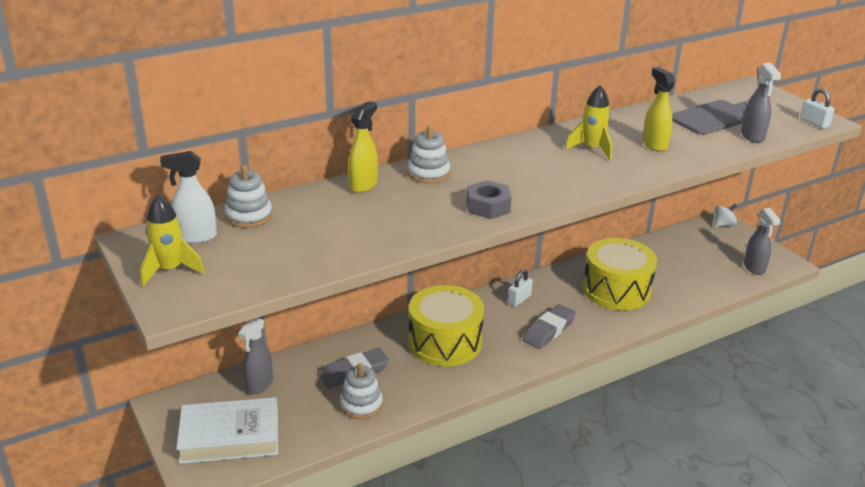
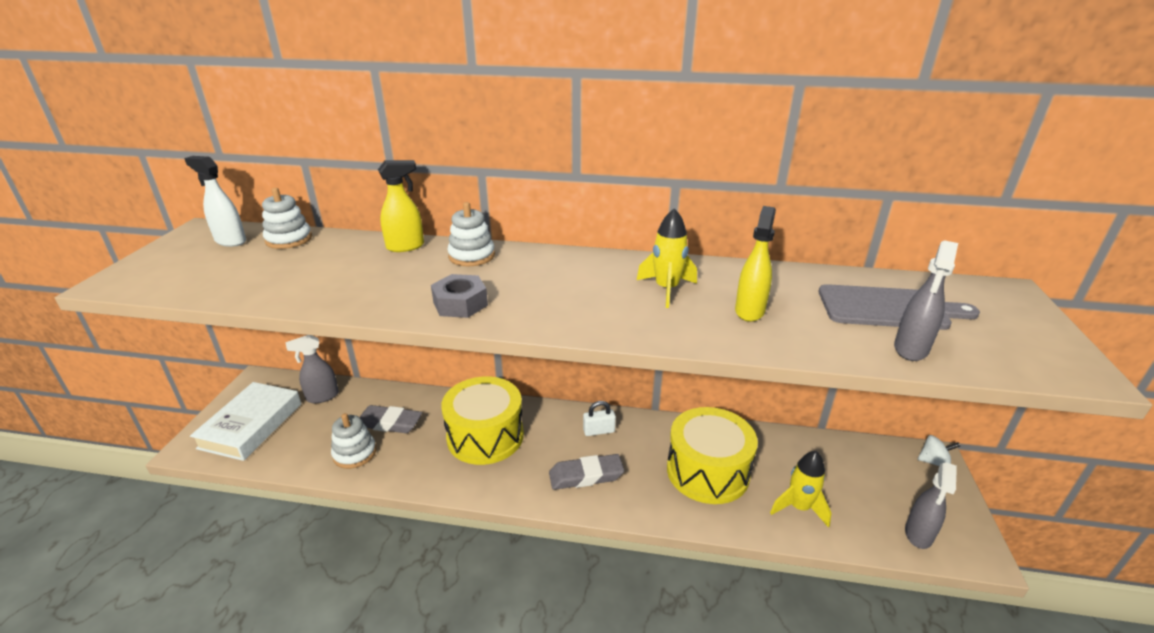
camera: 40 degrees right, 0 degrees up
yellow rocket [140,195,205,287] -> yellow rocket moved to [770,451,831,527]
white book [176,397,278,464] -> white book turned 75 degrees clockwise [190,382,301,461]
white padlock [800,88,834,129] -> none

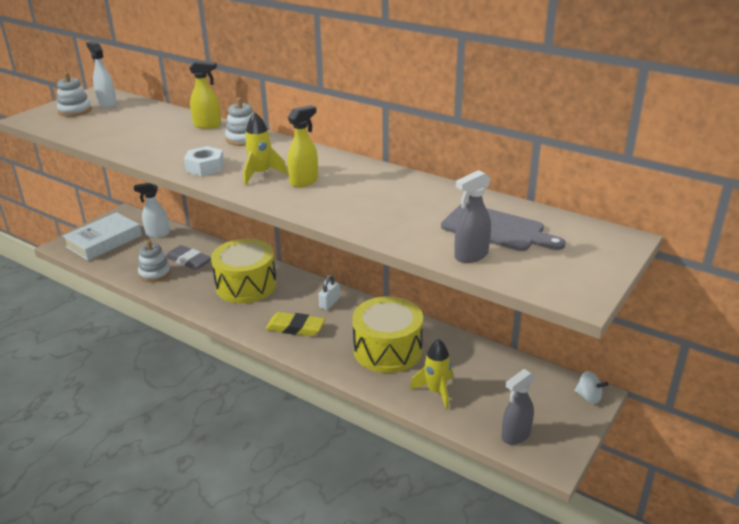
camera: 25 degrees right, 0 degrees up
white stacking toy [262,188,312,249] -> white stacking toy moved to [57,72,92,117]
grey spray bottle [285,335,339,403] -> white spray bottle [134,183,170,238]
grey nut [431,274,488,318] -> white nut [184,146,224,176]
grey eraser [549,454,624,490] -> yellow eraser [265,312,325,336]
white padlock [583,401,616,436] -> white padlock turned 75 degrees counterclockwise [318,275,340,310]
yellow rocket [637,208,697,308] -> yellow rocket moved to [243,112,287,185]
yellow spray bottle [735,206,776,322] -> yellow spray bottle moved to [288,105,318,187]

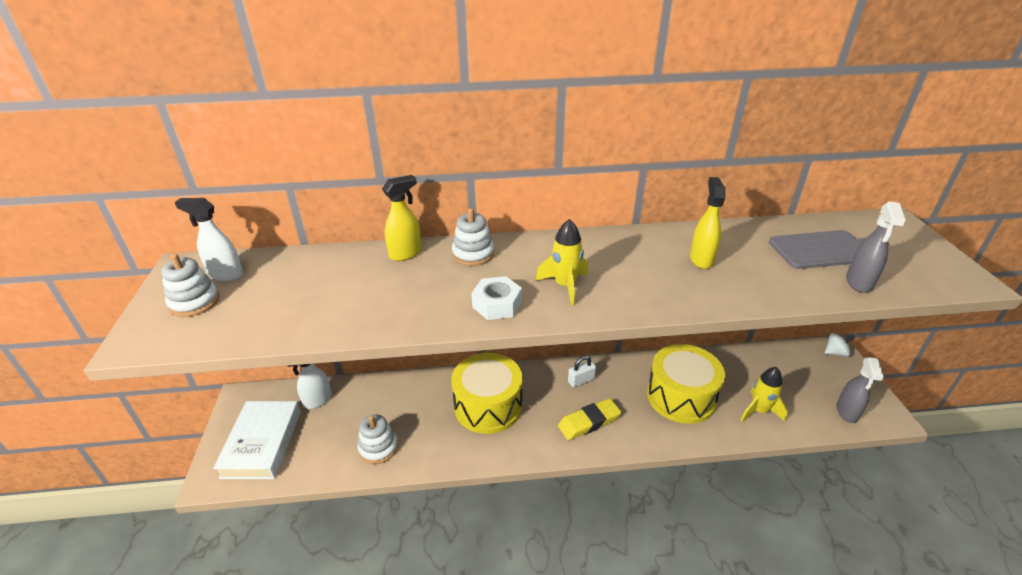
camera: 40 degrees left, 5 degrees up
grey eraser [165,245,211,270] -> none
yellow spray bottle [288,105,318,187] -> yellow spray bottle moved to [690,177,726,269]
white padlock [318,275,340,310] -> white padlock turned 75 degrees clockwise [568,356,596,387]

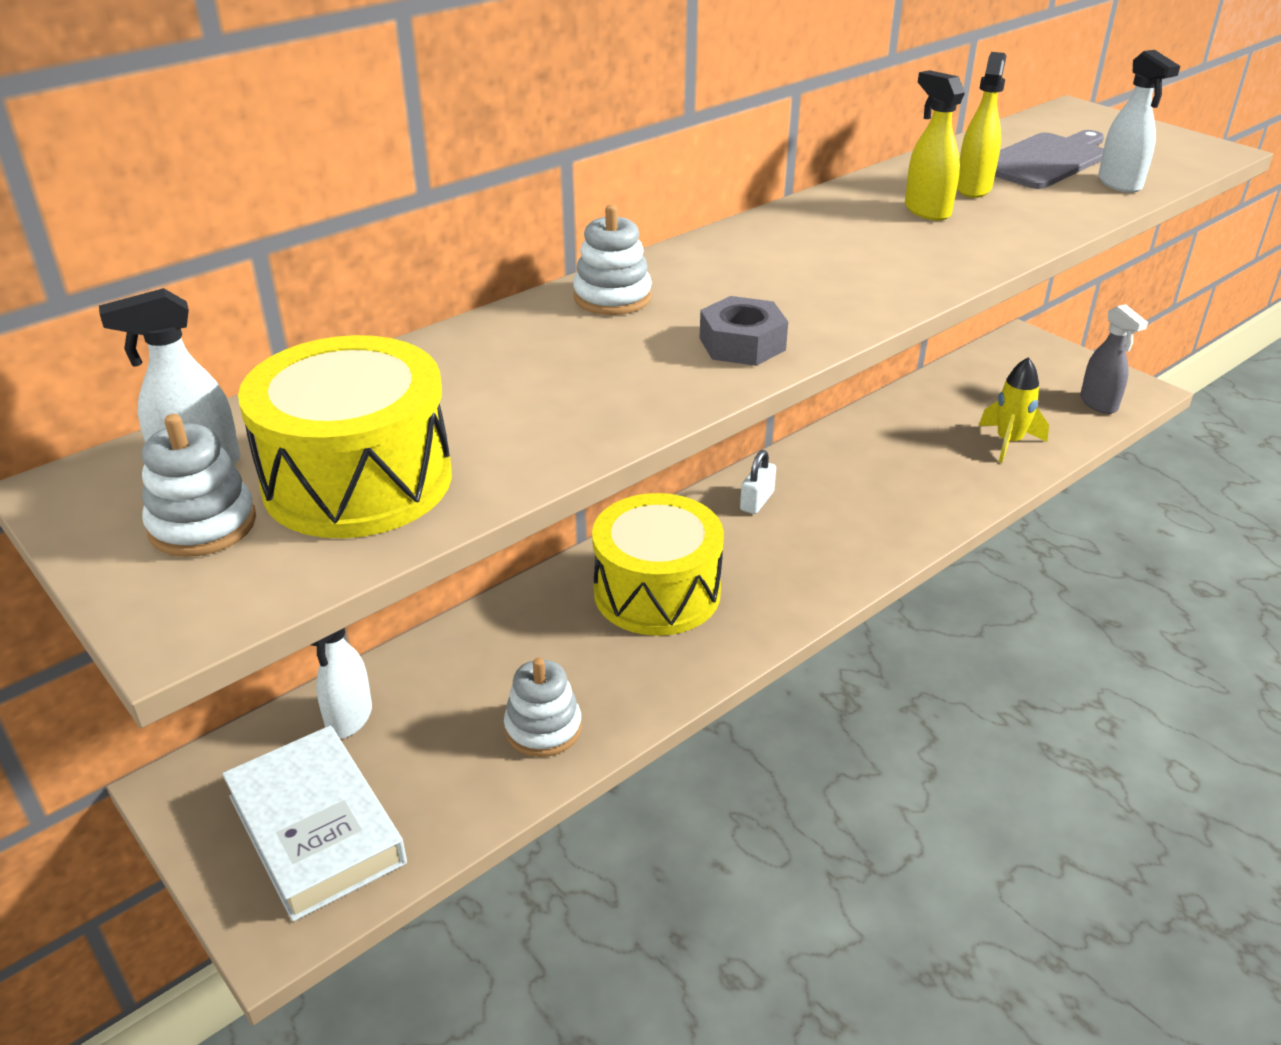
camera: 35 degrees left, 0 degrees up
yellow spray bottle [382,175,422,261] -> yellow spray bottle moved to [957,52,1006,198]
white nut [471,276,522,320] -> grey nut [700,296,788,366]
yellow rocket [535,219,588,306] -> none
yellow eraser [558,398,621,440] -> none
yellow drum [647,344,725,424] -> yellow drum moved to [238,335,452,538]
white spinning top [825,333,855,357] -> none
grey spray bottle [846,202,906,293] -> white spray bottle [1098,50,1180,193]

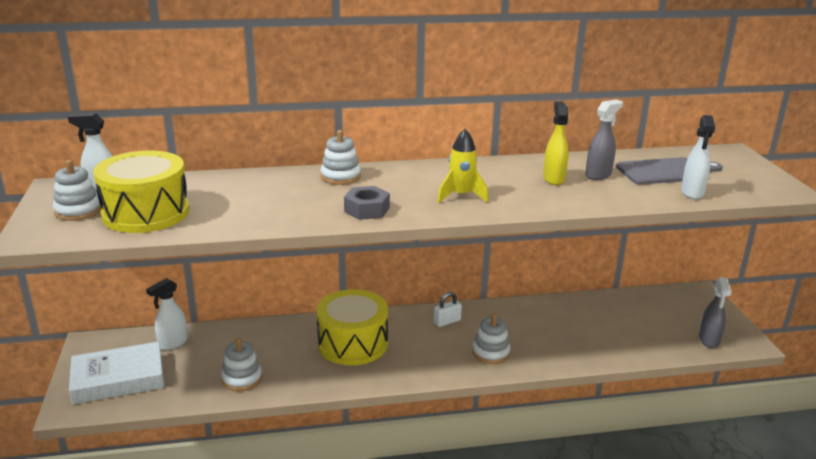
camera: 30 degrees right, 10 degrees down
white book [222,726,407,922] -> white book turned 75 degrees clockwise [69,341,164,404]
yellow spray bottle [957,52,1006,198] -> grey spray bottle [586,100,623,180]
yellow rocket [979,357,1049,463] -> yellow rocket moved to [437,129,488,203]
none -> white stacking toy [472,313,511,364]

